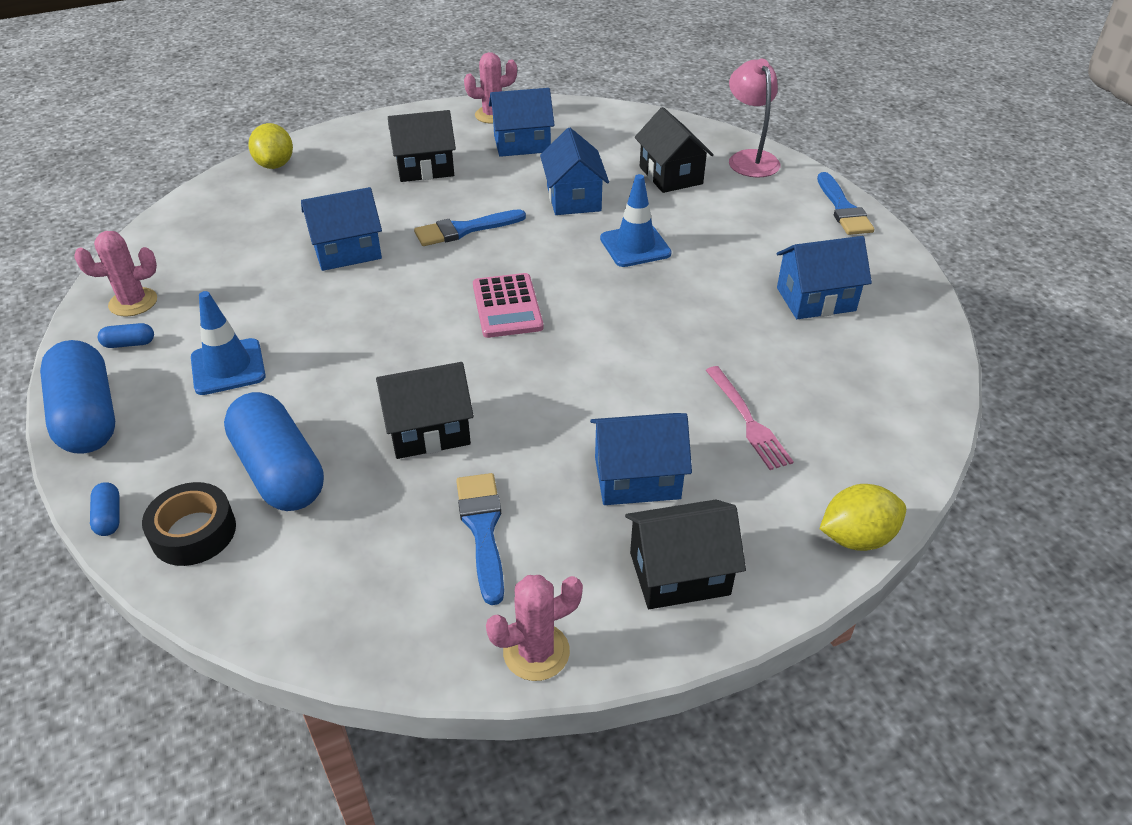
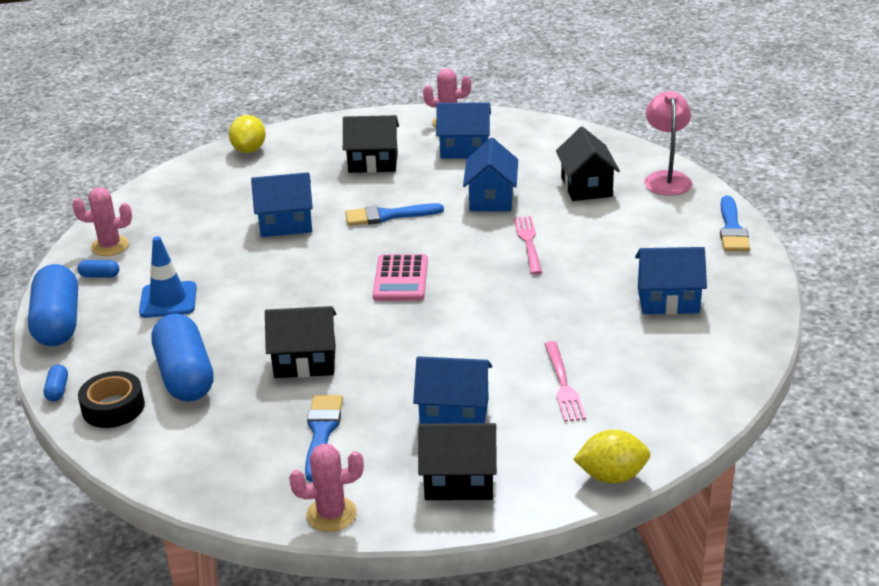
camera: 15 degrees right, 10 degrees down
blue traffic cone [600,174,672,267] -> pink fork [514,216,542,275]

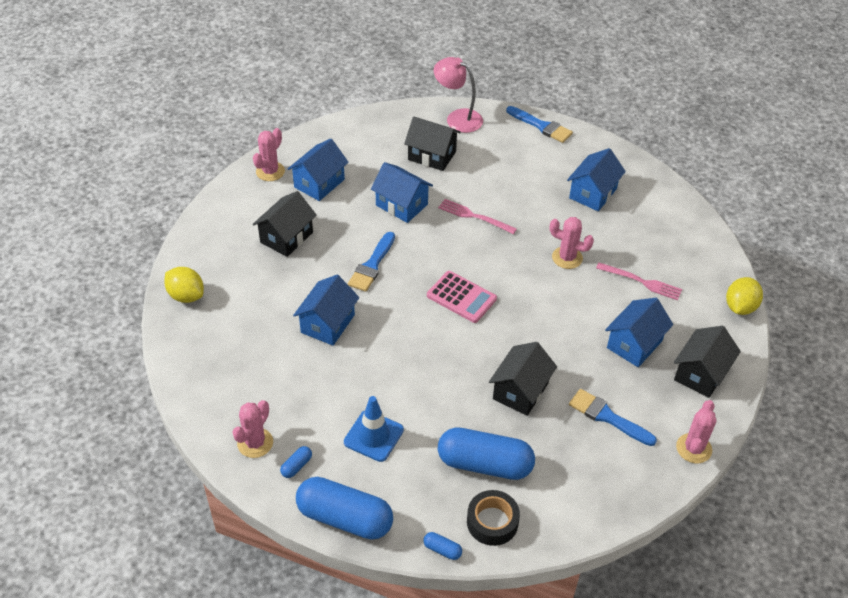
camera: 60 degrees left, 15 degrees up
none -> pink cactus [550,217,594,269]

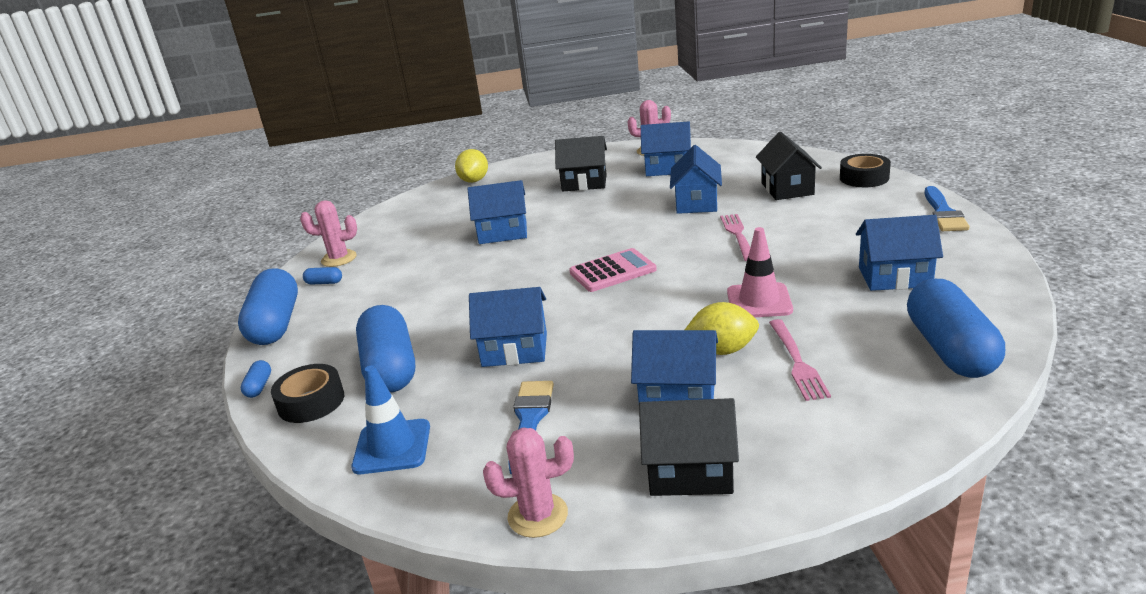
camera: 65 degrees right, 20 degrees down
blue traffic cone [344,396,404,462] -> blue traffic cone moved to [351,365,430,474]
blue brush [348,232,395,292] -> none
pink calculator [427,271,497,323] -> pink calculator turned 120 degrees counterclockwise [569,248,657,292]
pink lamp [434,57,483,133] -> black tape [840,154,891,187]
black house [489,342,557,416] -> blue house [469,287,547,367]
pink cactus [550,217,594,269] -> pink traffic cone [727,227,793,317]
yellow lemon [726,277,763,315] -> yellow lemon moved to [685,302,759,355]
none -> blue capsule [907,279,1005,378]

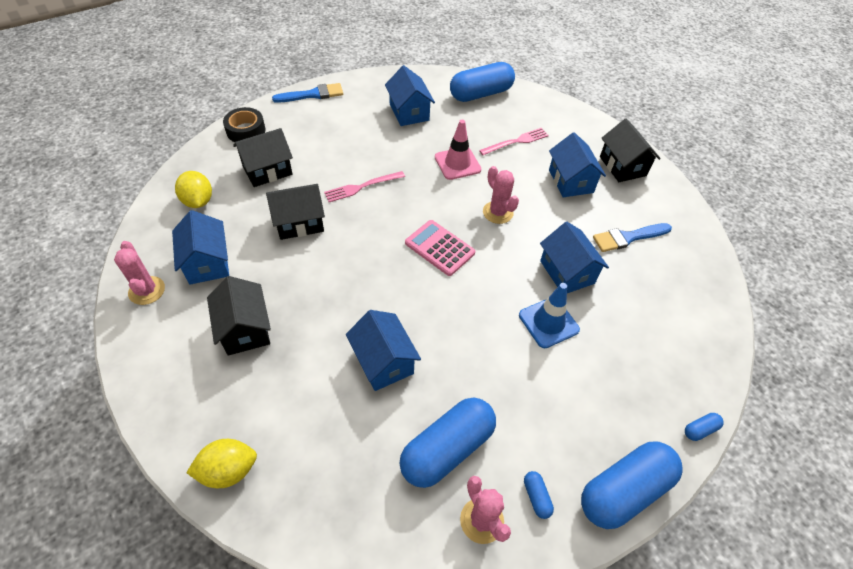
camera: 120 degrees left, 25 degrees up
black tape [271,364,344,423] -> none
blue traffic cone [351,365,430,474] -> blue traffic cone moved to [519,283,580,348]
blue capsule [356,305,415,393] -> blue capsule moved to [400,398,496,488]
pink cactus [483,427,574,538] -> pink cactus moved to [483,166,519,224]
blue house [670,145,722,214] -> black house [266,184,325,240]
yellow lemon [685,302,759,355] -> yellow lemon moved to [175,171,212,208]

